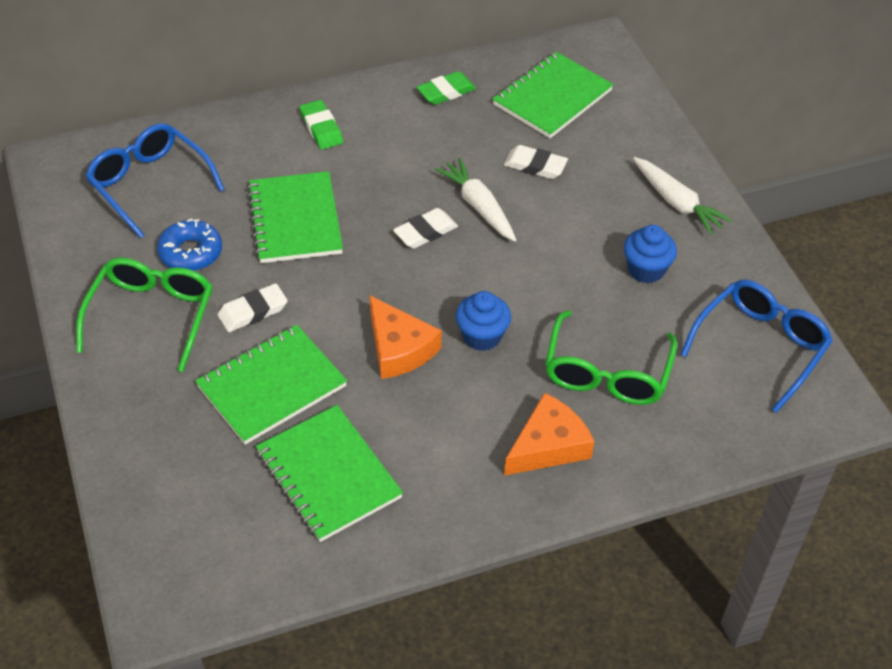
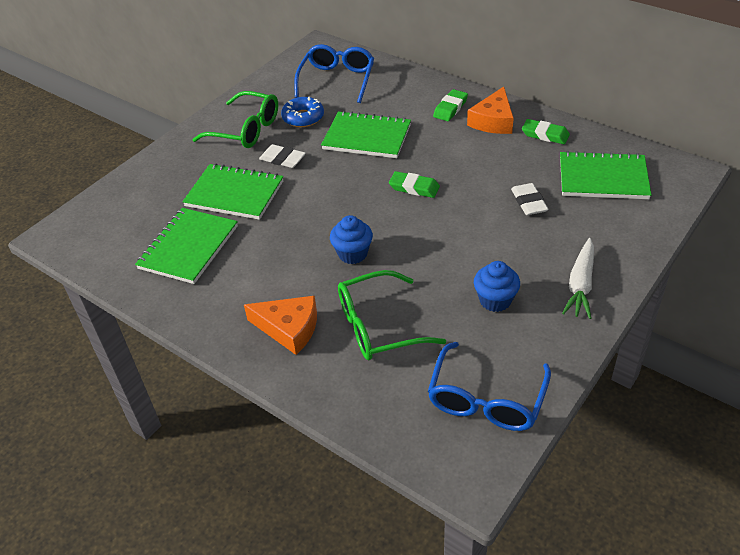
camera: 60 degrees right, 5 degrees down
green glasses [76,257,213,372] -> green glasses turned 45 degrees clockwise [192,91,278,148]
green notebook [247,171,343,263] -> green notebook turned 60 degrees clockwise [321,111,411,158]
orange cheese [370,296,442,379] -> orange cheese moved to [467,87,514,134]
white eraser [393,208,458,249] -> green eraser [389,171,440,198]
white carrot [435,158,516,242] -> none
blue glasses [680,280,833,413] -> blue glasses turned 105 degrees clockwise [428,342,551,431]

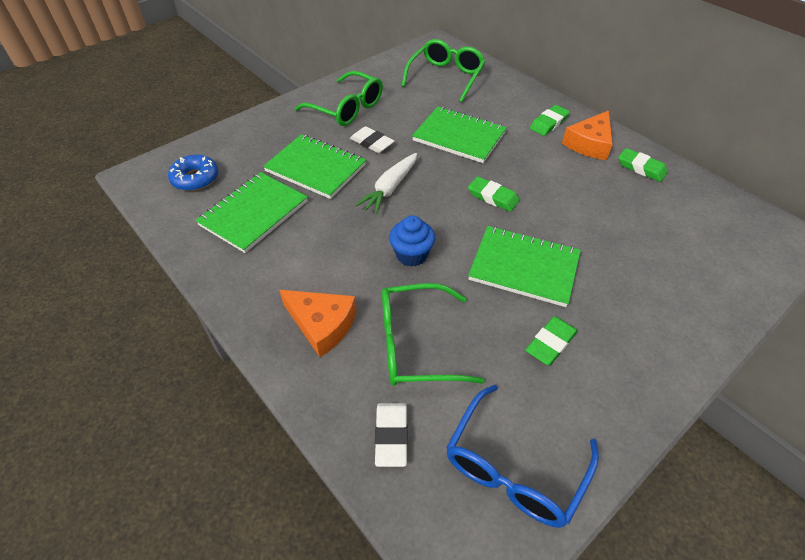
camera: 10 degrees right, 5 degrees up
blue donut [281,97,324,127] -> blue donut moved to [168,155,218,191]
blue glasses [294,44,374,103] -> green glasses [402,39,486,103]
blue cupcake [474,261,520,312] -> green eraser [526,316,578,365]
white eraser [511,183,548,215] -> white eraser moved to [375,403,408,467]
green notebook [560,151,651,199] -> green notebook moved to [468,226,581,307]
white carrot [562,238,594,319] -> white carrot moved to [355,153,417,214]

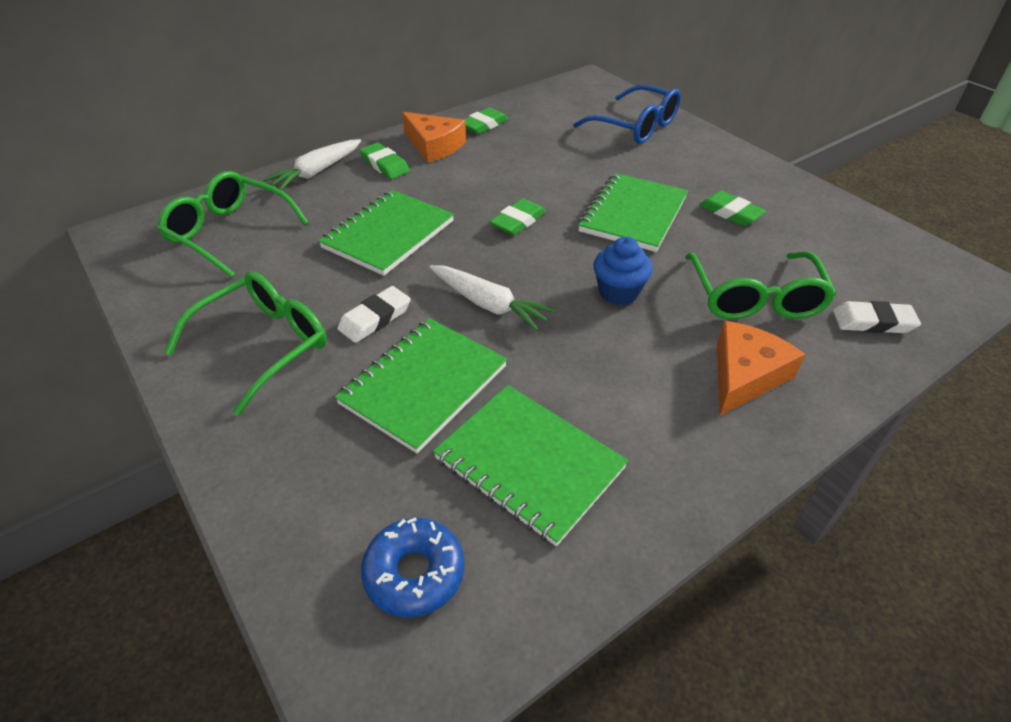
camera: 85 degrees left, 5 degrees down
blue glasses [446,385,599,528] -> blue glasses moved to [573,84,681,144]
none -> white carrot [263,139,361,190]

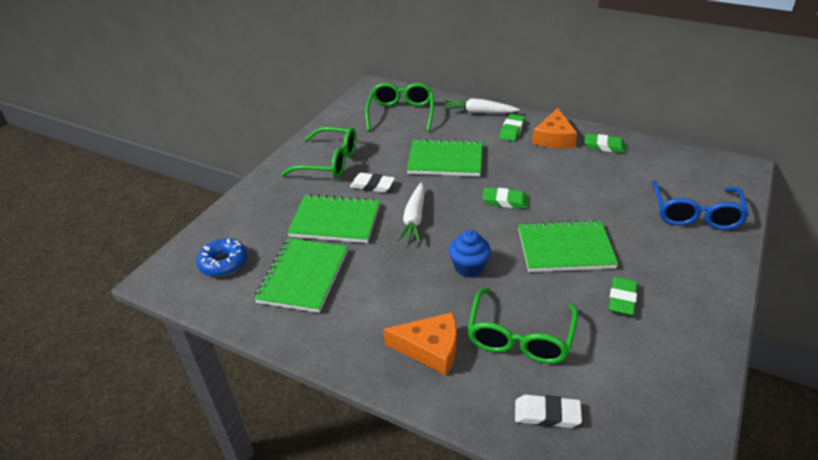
camera: 65 degrees right, 5 degrees down
green glasses [685,252,836,320] -> green glasses turned 45 degrees counterclockwise [467,288,578,364]
white eraser [833,301,921,333] -> white eraser turned 60 degrees counterclockwise [515,395,582,428]

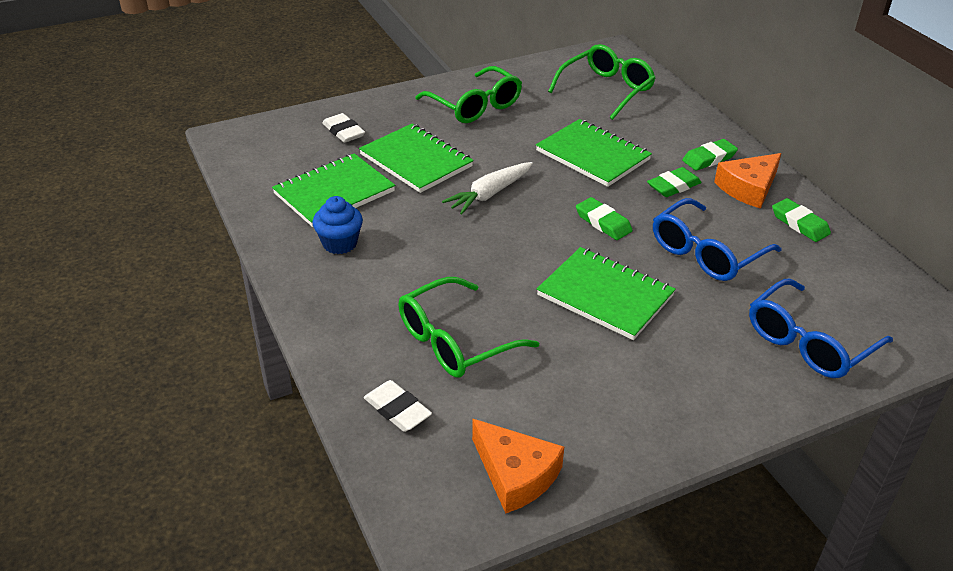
camera: 35 degrees right, 0 degrees up
blue donut [196,238,247,277] -> none
white eraser [350,173,395,193] -> white eraser moved to [322,113,365,143]
orange cheese [383,312,457,376] -> orange cheese moved to [472,419,564,514]
white carrot [443,98,520,113] -> none
blue cupcake [449,230,491,278] -> blue cupcake moved to [312,196,363,254]
green eraser [609,277,637,316] -> green eraser moved to [647,167,702,197]
none -> blue glasses [653,198,782,281]

